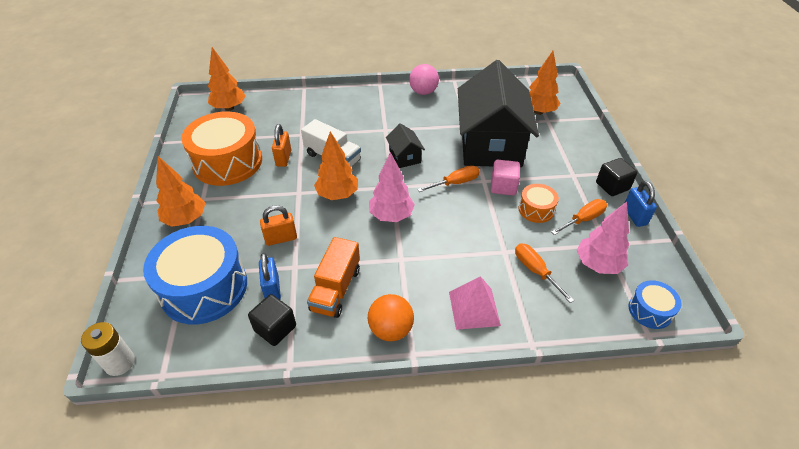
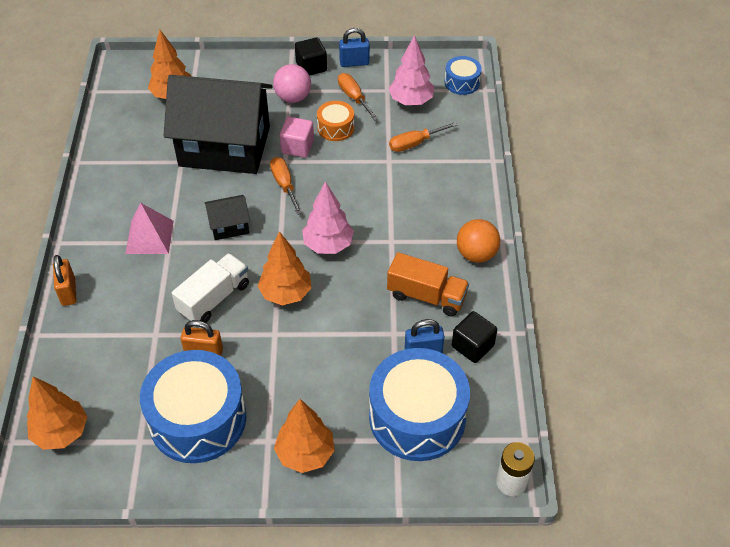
camera: 85 degrees left, 5 degrees up
orange drum [181,111,262,186] -> blue drum [140,350,246,463]
orange padlock [260,205,297,246] -> orange padlock moved to [53,255,77,306]
pink ball [409,64,439,95] -> pink ball moved to [273,64,311,103]
pink pyramid [449,276,501,330] -> pink pyramid moved to [125,203,174,254]

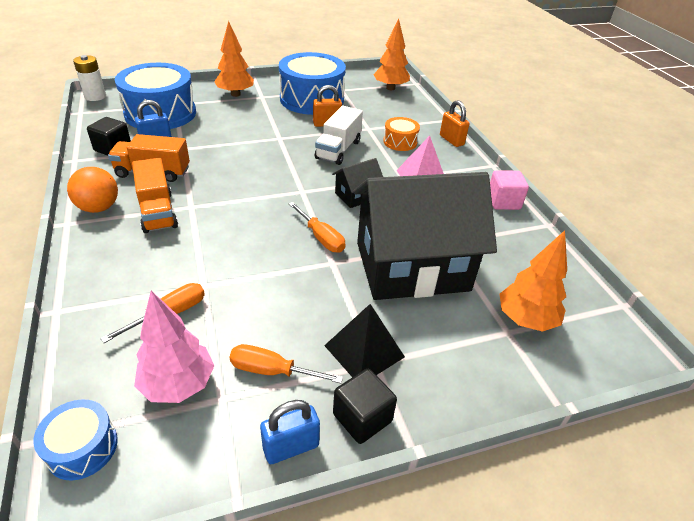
camera: 160 degrees right, 10 degrees down
orange tree [258,231,312,305] -> none
pink ball [273,64,311,103] -> black pyramid [324,304,405,377]
pink cube [280,117,314,158] -> pink cube moved to [490,170,529,210]
pink tree [302,181,354,254] -> none
orange drum [317,101,354,141] -> orange drum moved to [383,117,420,151]
orange screwdriver [338,73,379,121] -> orange screwdriver turned 150 degrees clockwise [229,344,343,383]
none -> orange truck [132,158,178,233]

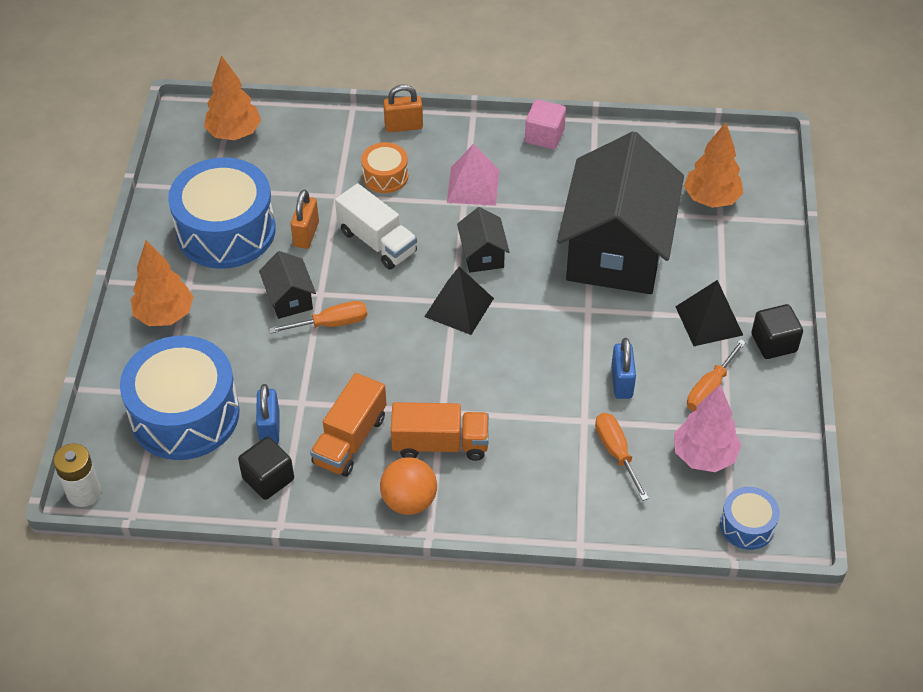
camera: 65 degrees left, 10 degrees up
blue padlock [260,400,320,464] -> blue padlock moved to [611,338,636,399]
orange screwdriver [289,202,345,253] -> orange screwdriver moved to [269,301,367,334]
none -> black house [259,251,316,319]
none -> black pyramid [424,267,494,335]

